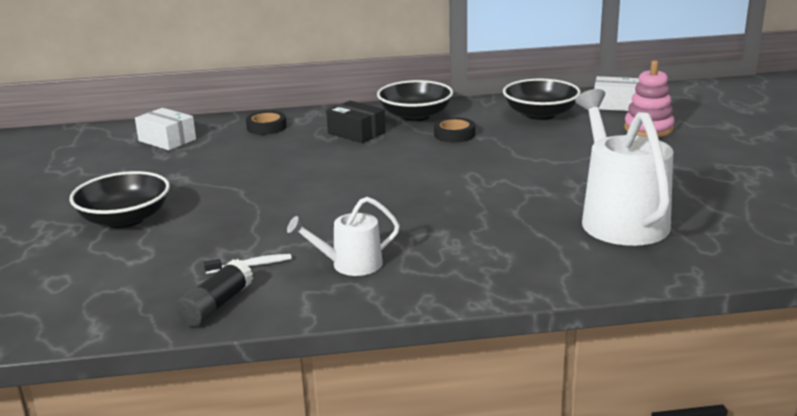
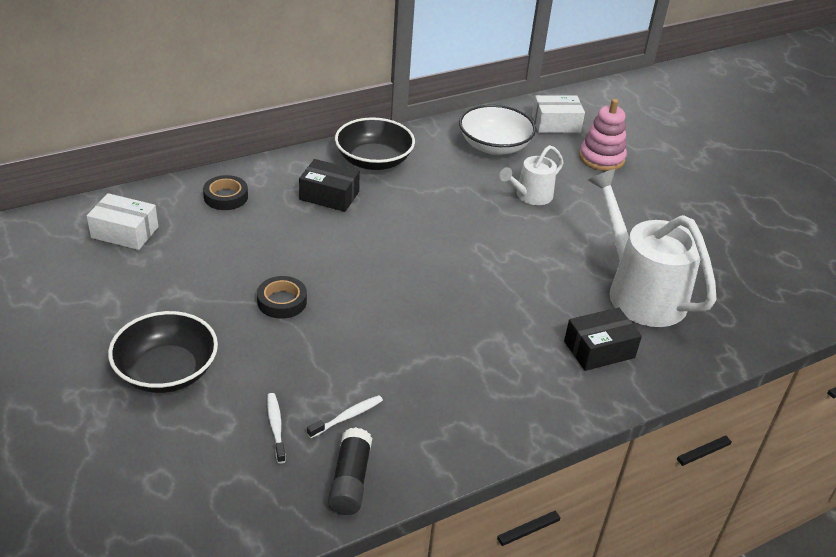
camera: 25 degrees left, 15 degrees up
white watering can [287,197,400,276] -> white watering can moved to [499,145,564,205]
black tape [434,117,475,142] -> black tape moved to [257,276,307,319]
black bowl [503,79,581,120] -> white bowl [459,105,536,155]
none -> white toothbrush [267,393,286,464]
none -> black box [564,307,642,371]

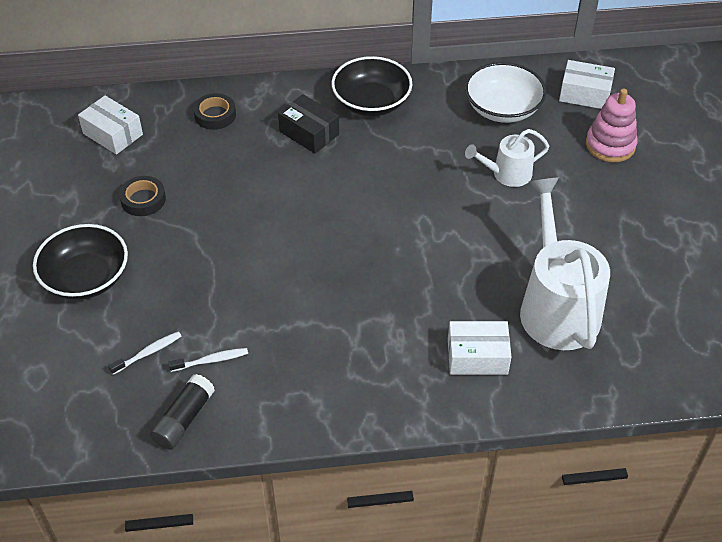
camera: 25 degrees right, 10 degrees up
black tape [257,276,307,319] -> black tape moved to [119,176,166,216]
white toothbrush [267,393,286,464] -> white toothbrush turned 45 degrees clockwise [108,331,182,375]
black box [564,307,642,371] -> white box [448,321,512,375]

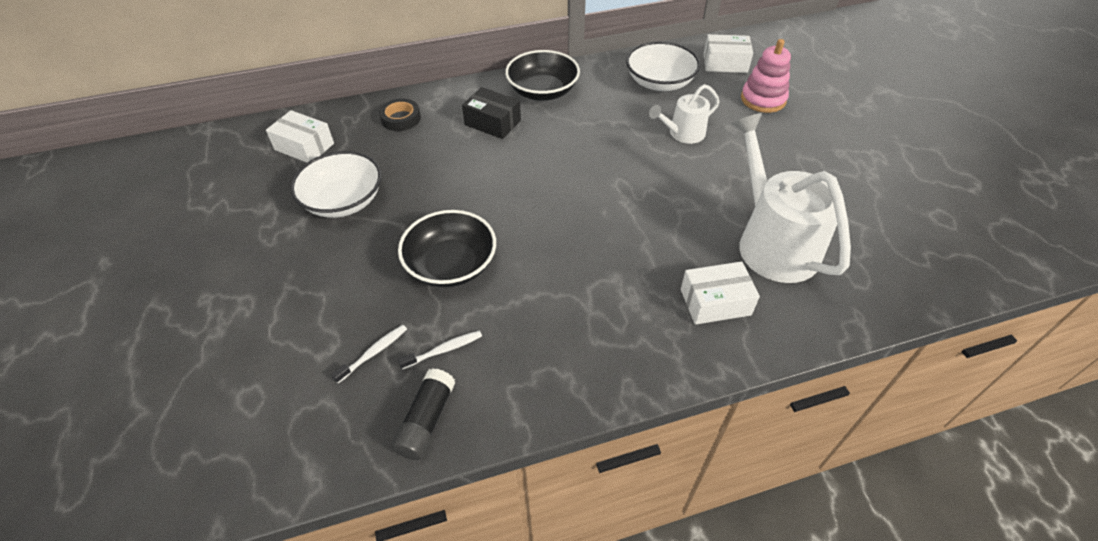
camera: 10 degrees left, 0 degrees up
black bowl [33,224,128,300] -> black bowl moved to [398,210,496,287]
black tape [119,176,166,216] -> white bowl [290,151,381,218]

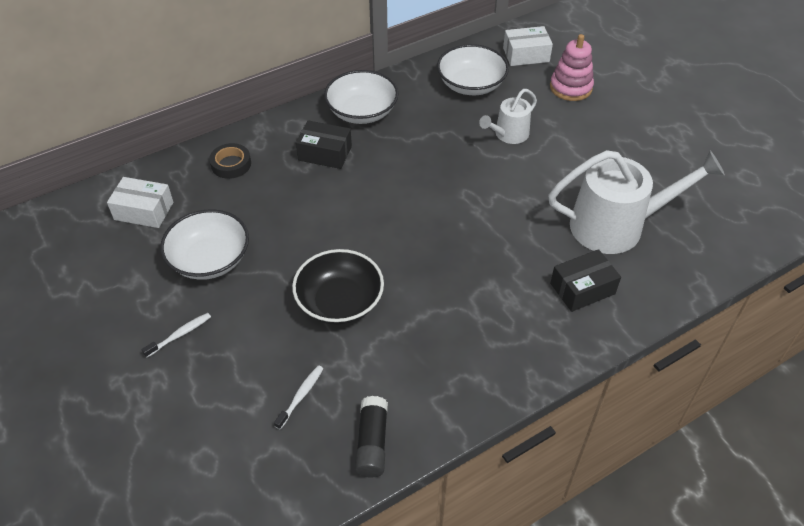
camera: 15 degrees left, 0 degrees up
white toothbrush [398,331,482,369] -> white toothbrush moved to [141,313,211,358]
black bowl [505,50,580,101] -> white bowl [324,70,399,124]
white box [681,261,760,325] -> black box [550,249,621,312]
white watering can [731,113,851,283] -> white watering can turned 120 degrees clockwise [548,150,725,254]

